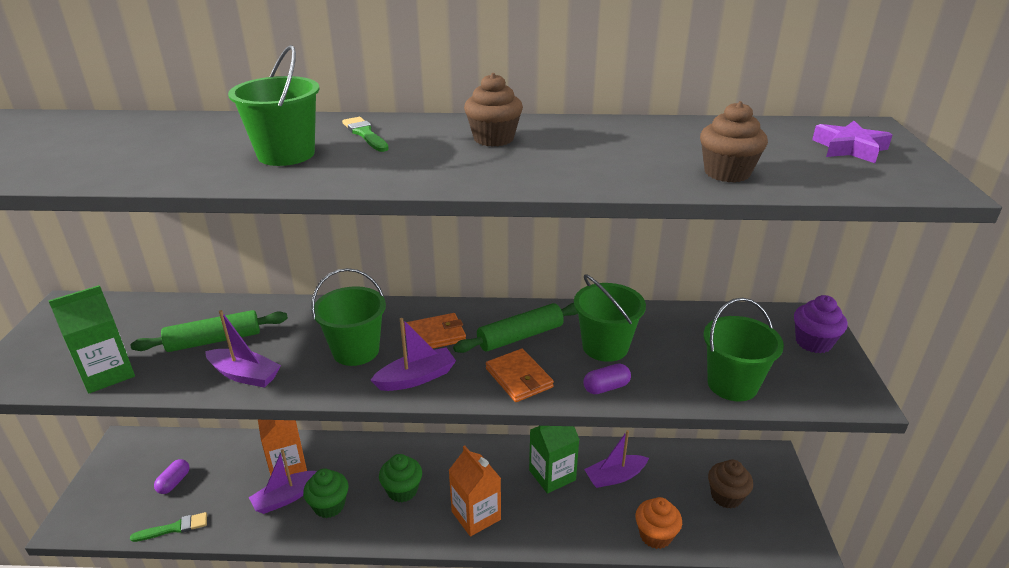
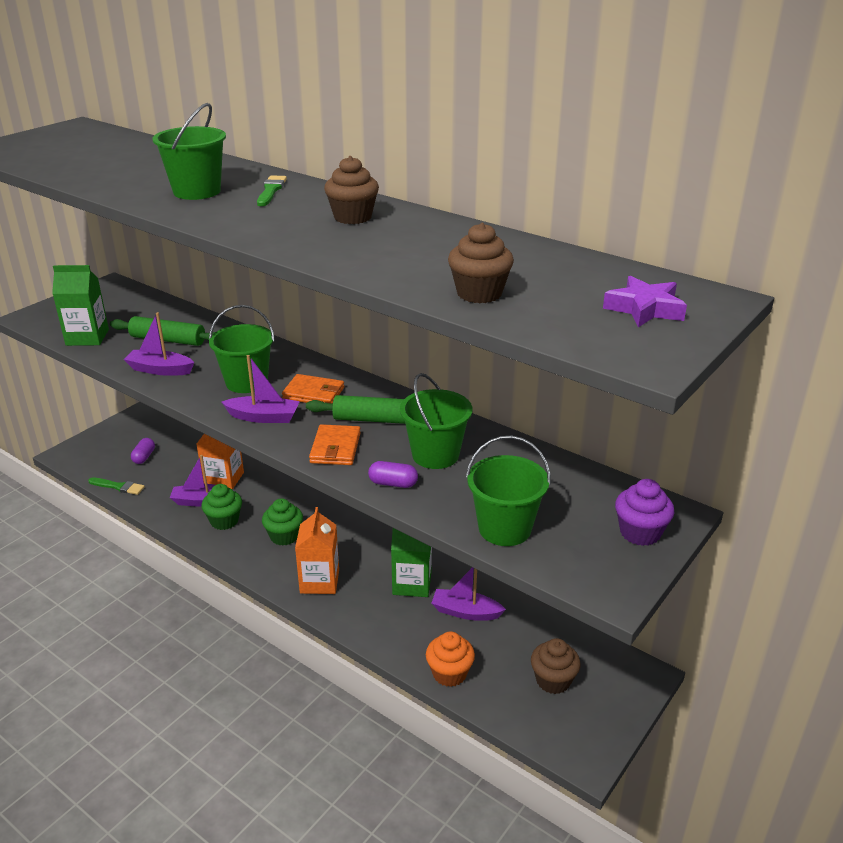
camera: 35 degrees right, 0 degrees up
purple capsule [154,459,190,494] -> purple capsule turned 45 degrees counterclockwise [131,438,155,464]
purple boat [205,310,281,388] -> purple boat turned 135 degrees clockwise [124,312,195,376]

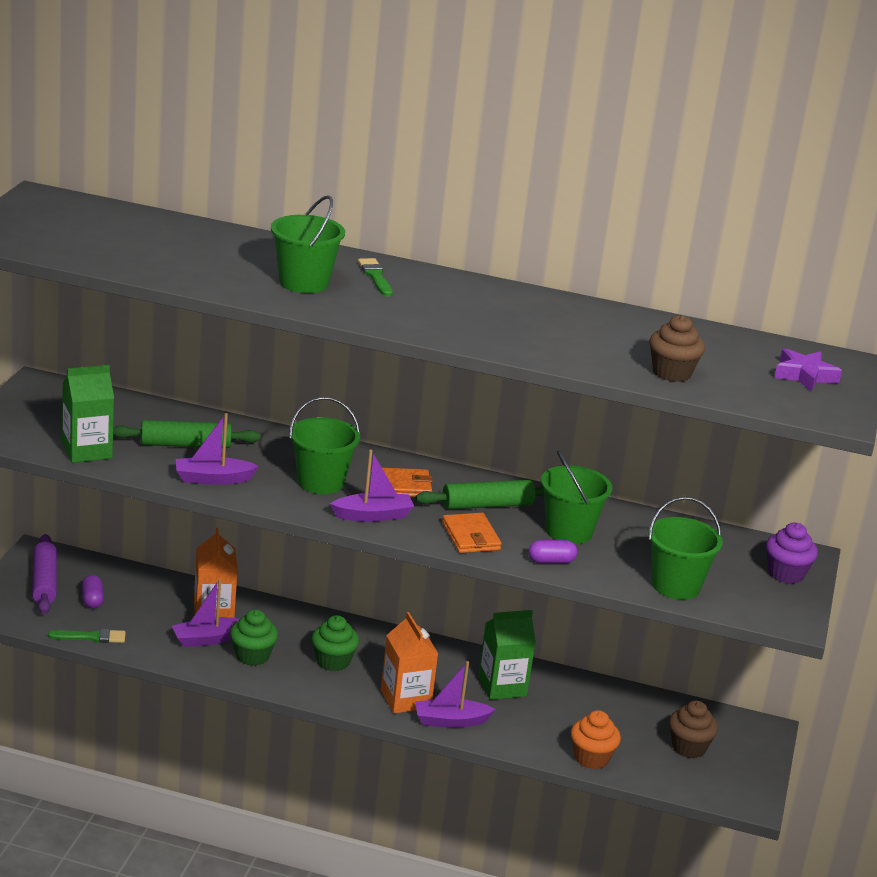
camera: 25 degrees left, 5 degrees down
brown cupcake [324,156,379,224] -> none
purple boat [432,567,506,621] -> purple boat moved to [415,661,496,728]
none -> purple rolling pin [32,534,57,614]

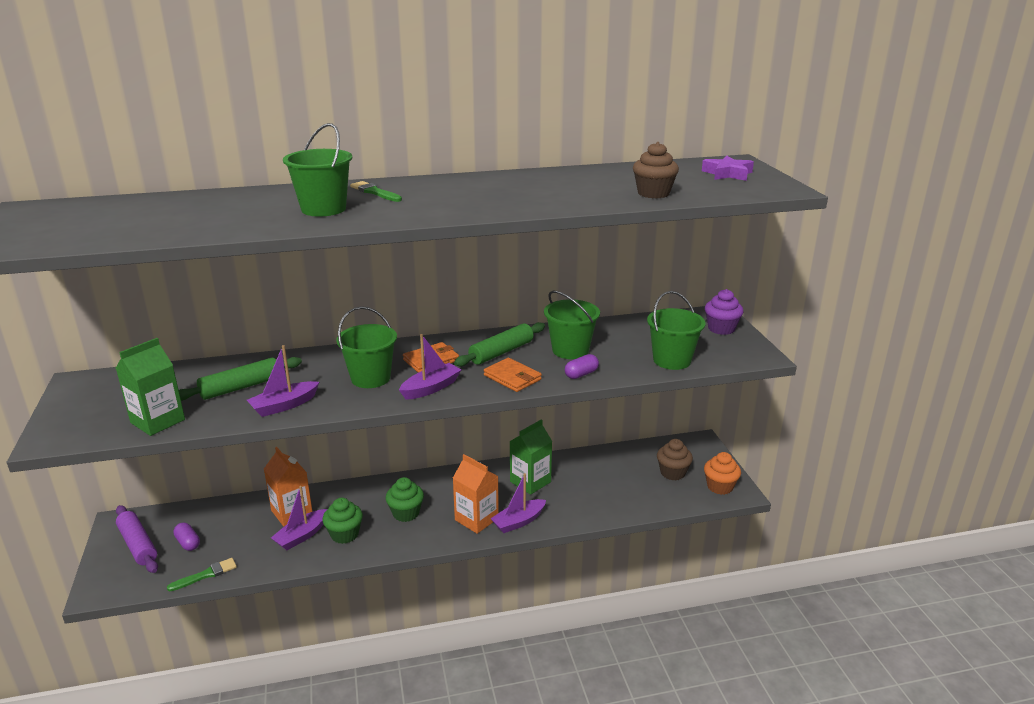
camera: 25 degrees left, 0 degrees up
orange cupcake [571,710,621,769] -> orange cupcake moved to [704,452,741,495]

